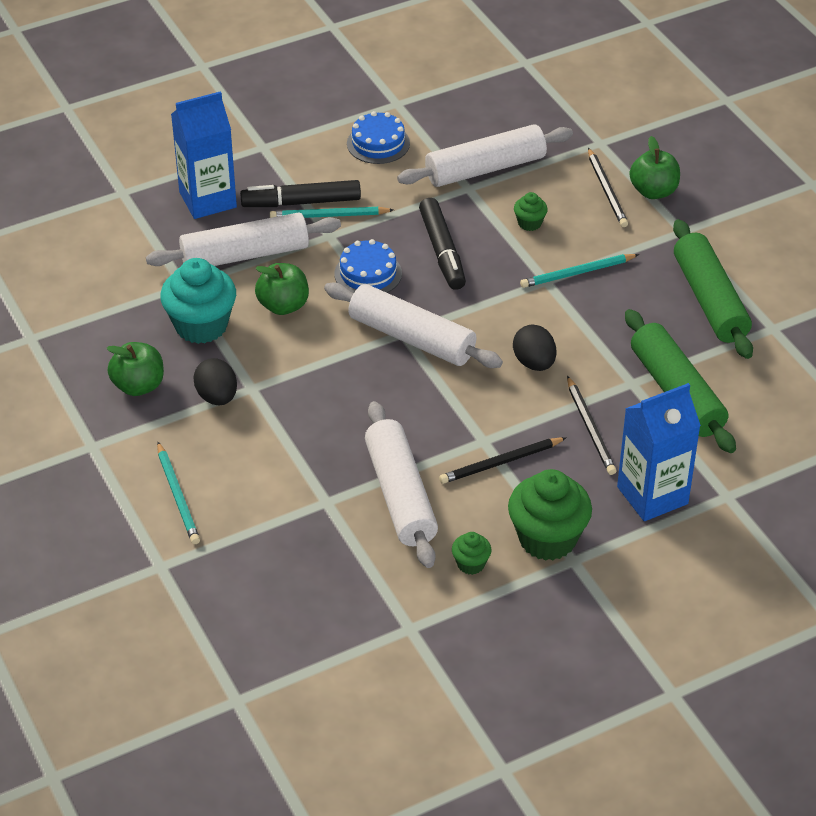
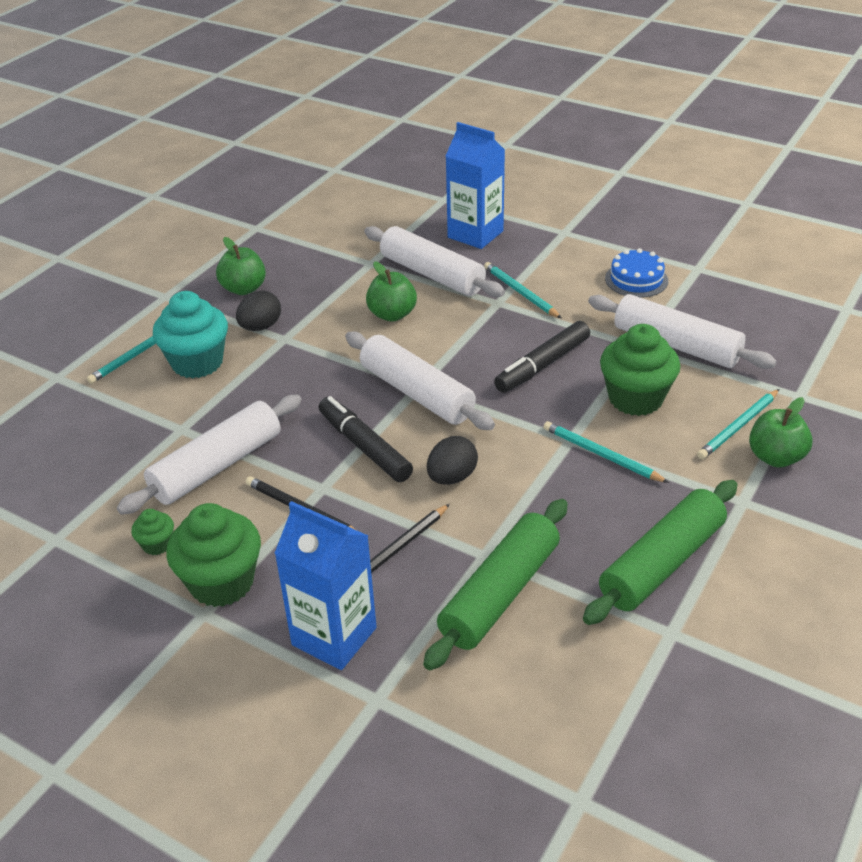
camera: 60 degrees right, 5 degrees down
turquoise cupcake [160,258,236,344] -> turquoise cupcake moved to [153,291,228,379]
black marker [240,180,361,207] -> black marker moved to [319,396,413,482]
white rolling pin [324,283,503,368] -> white rolling pin turned 45 degrees counterclockwise [345,331,495,430]
blue cake [334,239,402,293] -> none
green cupcake [514,192,548,231] -> green cupcake [600,324,680,416], size x2.11
black pencil [588,148,628,227] -> turquoise pencil [697,389,779,459]

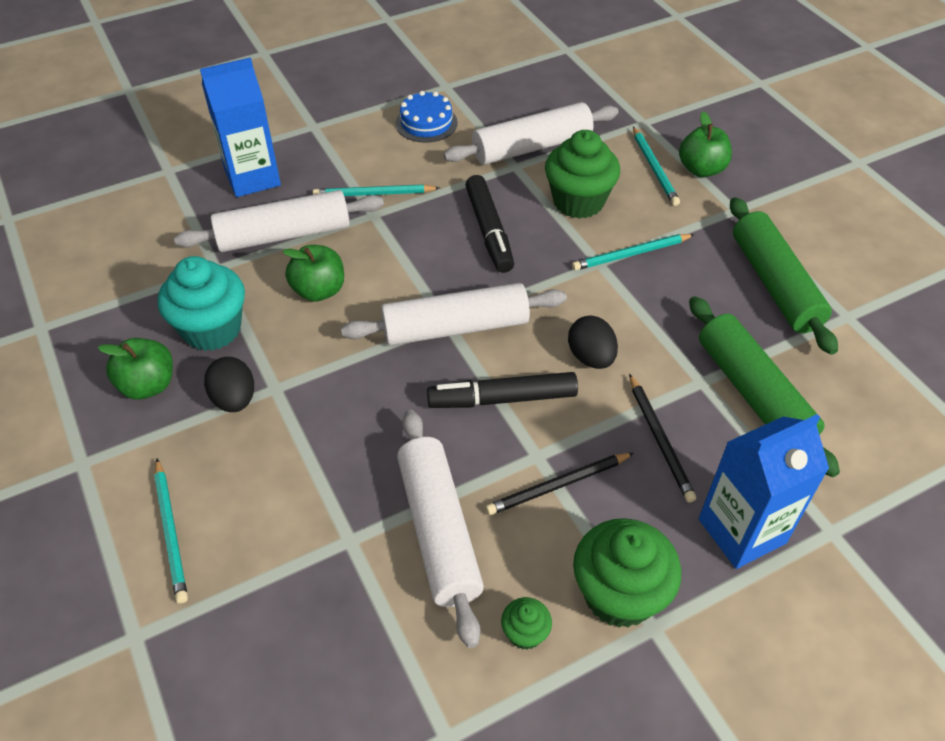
camera: 60 degrees left, 10 degrees up
turquoise cupcake [153,291,228,379] -> turquoise cupcake moved to [158,256,245,351]

